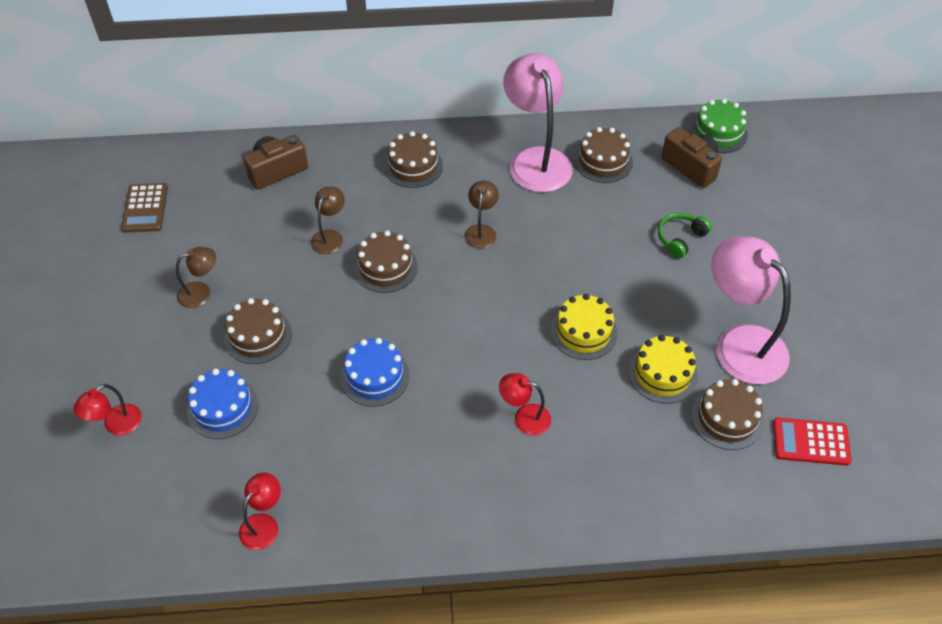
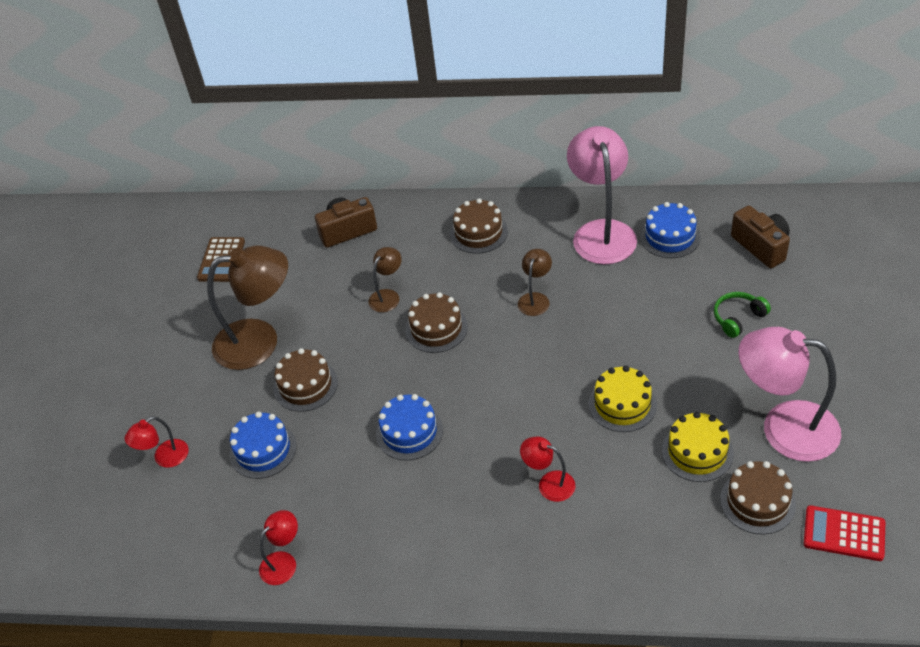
camera: 15 degrees right, 5 degrees down
brown lamp [176,247,216,308] -> brown lamp [207,245,288,370], size x2.08
brown cake [574,127,633,183] -> blue cake [640,202,701,258]
green cake [690,99,748,153] -> none
pink lamp [711,236,791,384] -> pink lamp turned 45 degrees counterclockwise [738,327,841,462]

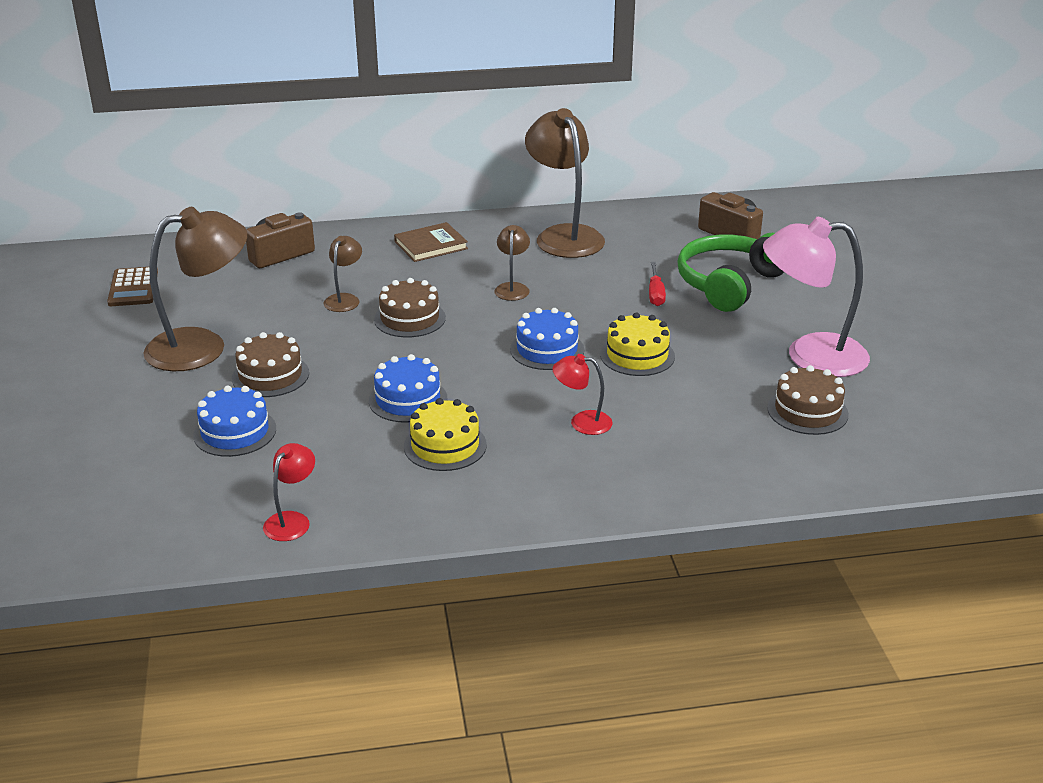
camera: 20 degrees left, 15 degrees down
red lamp [125,416,189,468] -> none
brown cake [450,198,508,254] -> brown book [394,222,468,262]
pink lamp [567,126,637,265] -> brown lamp [525,108,605,258]
blue cake [640,202,701,258] -> blue cake moved to [510,308,584,370]
yellow cake [662,412,734,482] -> yellow cake moved to [404,398,487,471]
green headphones [714,292,771,338] -> green headphones [677,233,784,312], size x2.04
red calculator [804,505,885,561] -> none
none -> red screwdriver [649,262,666,306]

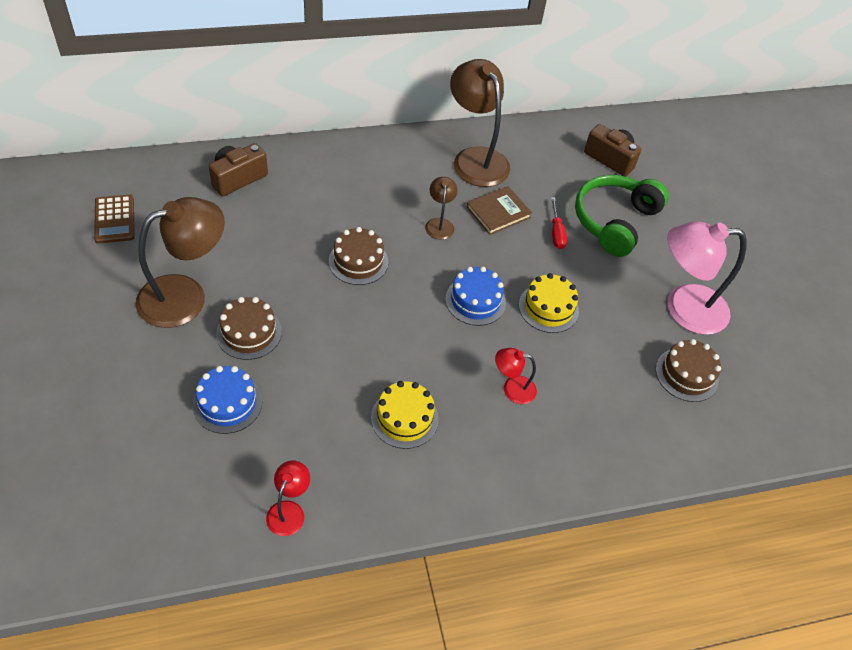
camera: 10 degrees left, 20 degrees up
brown lamp [324,236,362,312] -> none
blue cake [369,354,447,423] -> none
brown book [394,222,468,262] -> brown book moved to [467,186,532,235]

